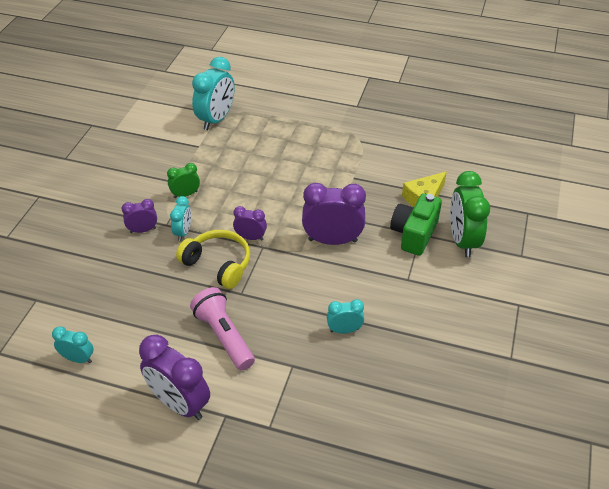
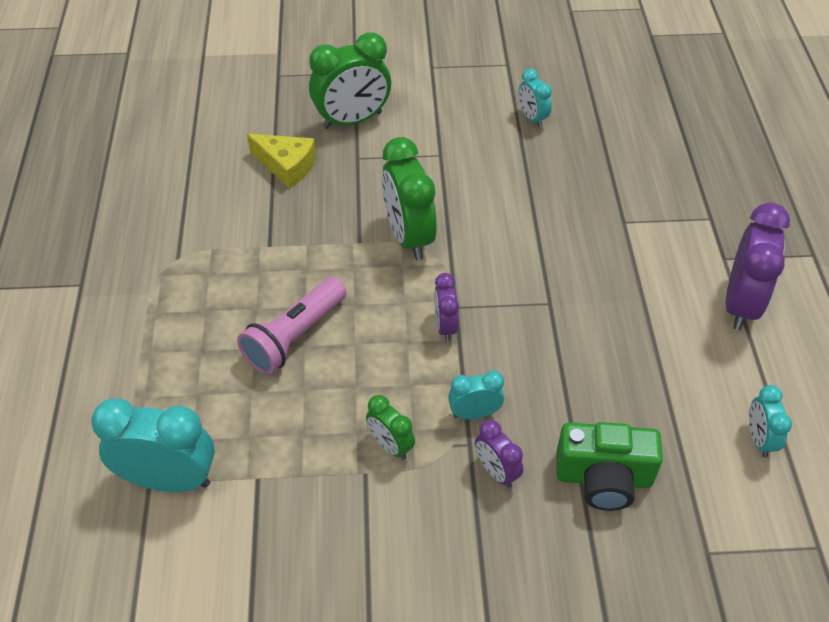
camera: 110 degrees left, 5 degrees up
yellow headphones [176,230,250,289] -> none
pink flashlight [190,287,255,370] -> pink flashlight moved to [237,277,347,375]
purple clock [302,183,366,245] -> green clock [382,137,437,260]
turquoise clock [327,299,364,334] -> turquoise clock moved to [518,69,552,127]
green camera [390,193,442,256] -> green camera moved to [556,422,663,511]

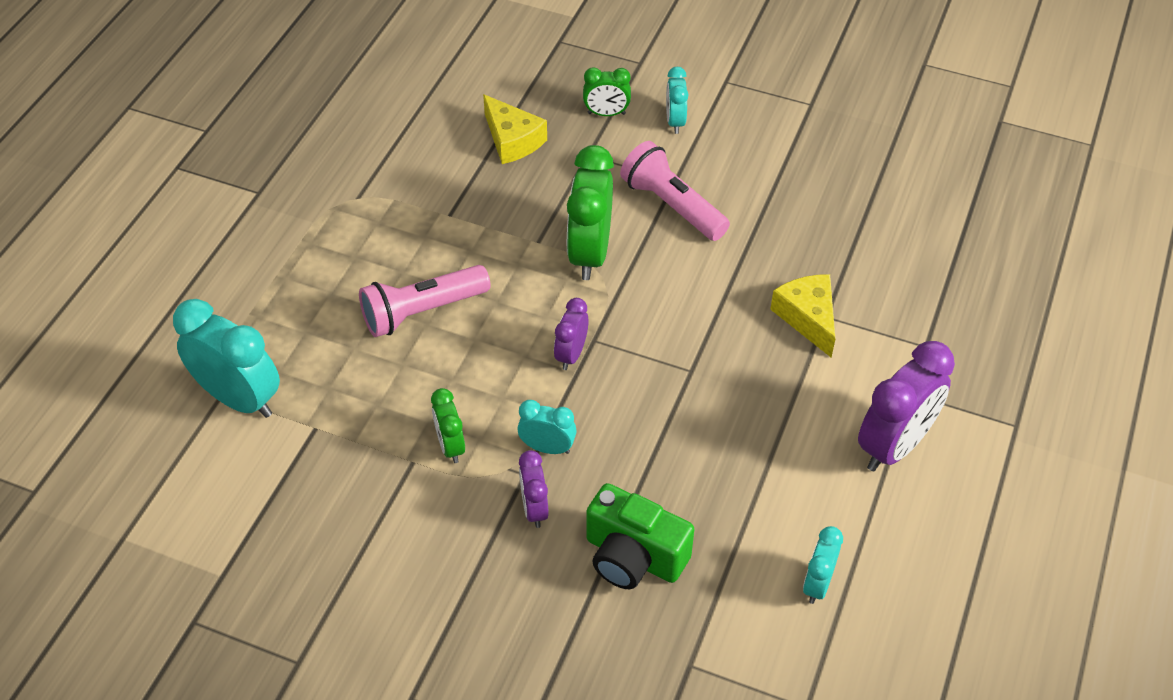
camera: 25 degrees right, 0 degrees up
green clock [309,32,391,129] -> green clock [583,67,631,116], size x0.53
turquoise clock [518,69,552,127] -> turquoise clock moved to [666,67,688,134]
none -> pink flashlight [620,141,730,241]
none -> yellow cheese [770,274,835,357]

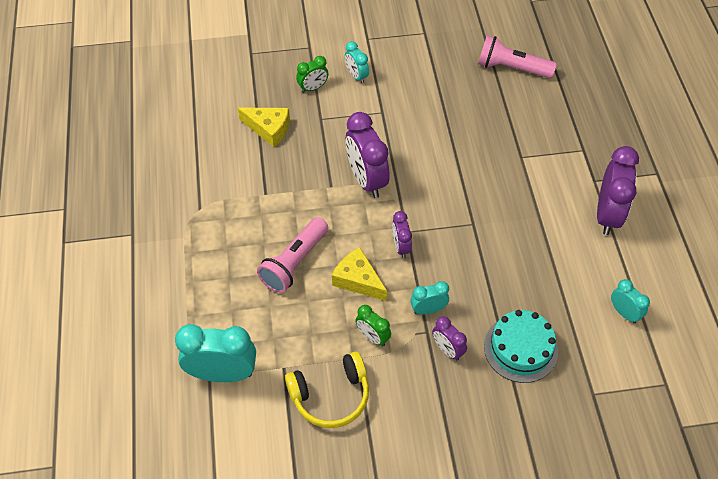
camera: 30 degrees left, 5 degrees up
green clock [567,145,614,280] -> purple clock [345,112,390,198]
green camera [586,483,694,589] -> turquoise cake [484,310,558,383]
pink flashlight [620,141,730,241] -> pink flashlight moved to [478,35,557,78]
yellow cheese [770,274,835,357] -> yellow cheese moved to [332,247,387,301]
turquoise clock [803,526,843,604] -> turquoise clock turned 150 degrees clockwise [611,279,650,323]
none -> yellow headphones [285,352,369,428]

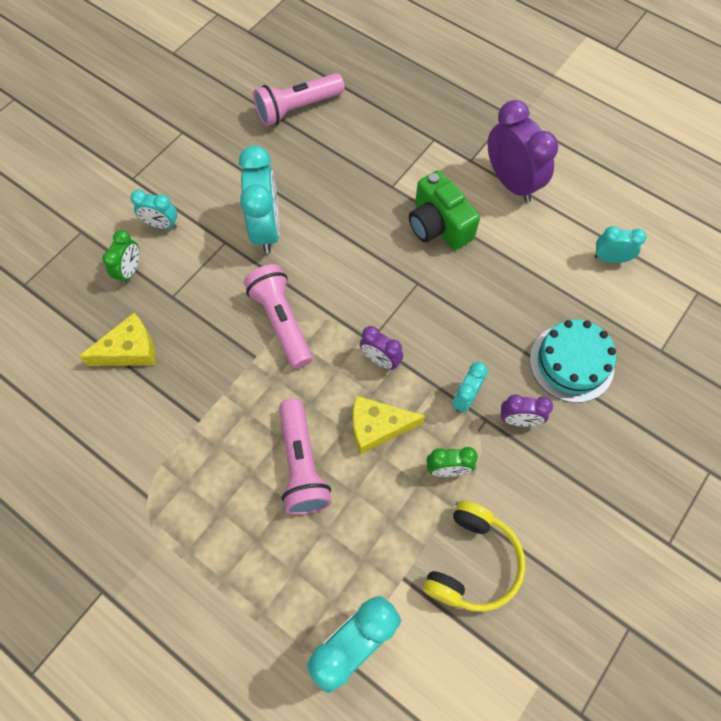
camera: 45 degrees left, 10 degrees up
purple clock [345,112,390,198] -> pink flashlight [244,264,313,369]
none -> turquoise clock [239,145,280,253]
none -> green camera [409,170,480,250]

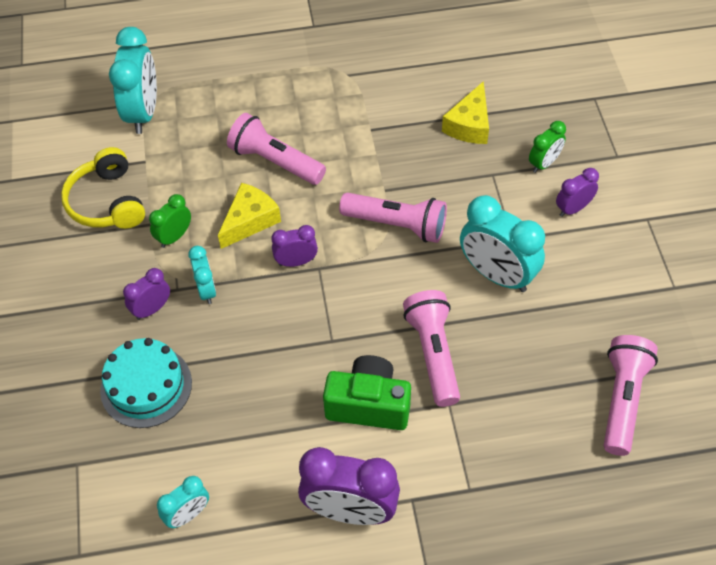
camera: 135 degrees right, 10 degrees down
green clock [103,230,139,284] -> green clock turned 105 degrees counterclockwise [529,121,566,173]
turquoise clock [130,190,177,229] -> purple clock [556,168,599,217]
none -> pink flashlight [403,290,460,407]

